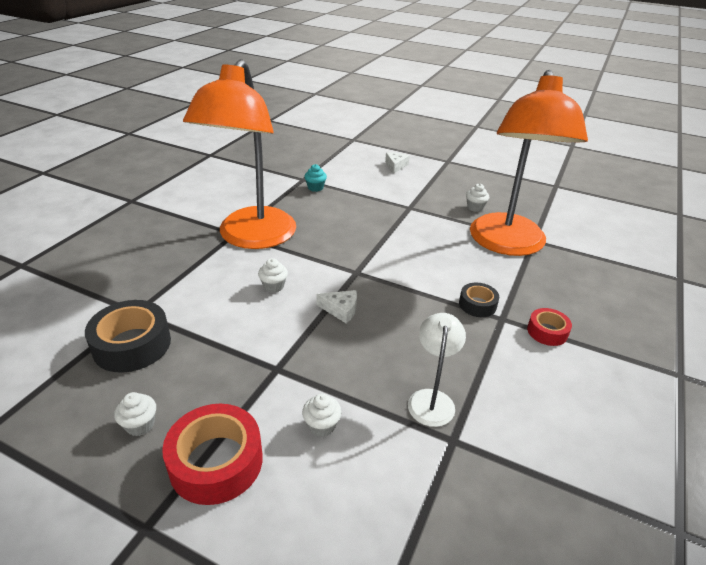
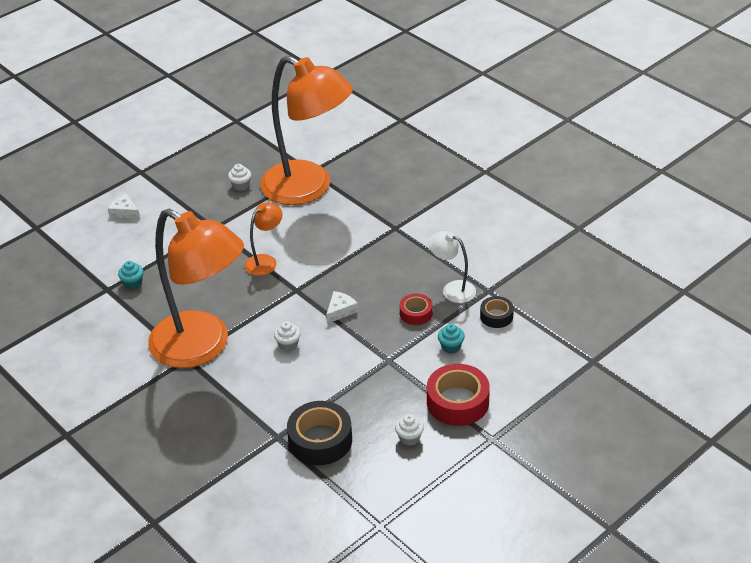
camera: 65 degrees left, 5 degrees up
white cupcake [302,394,341,437] -> turquoise cupcake [438,324,465,354]
black tape [459,283,499,317] -> black tape moved to [480,296,514,328]
red tape [527,308,572,346] -> red tape moved to [400,294,433,325]
none -> orange lamp [245,202,283,276]

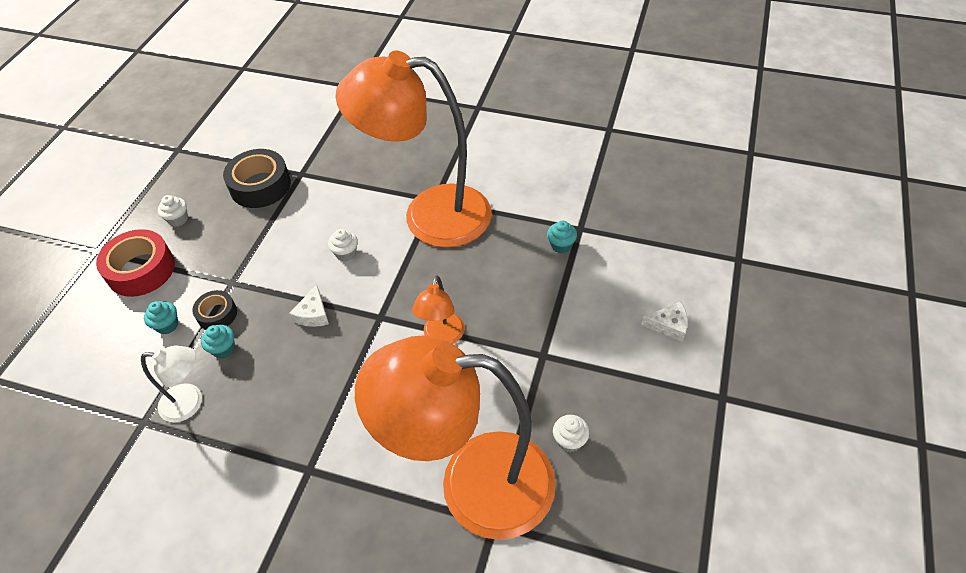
camera: 150 degrees right, 10 degrees up
red tape [400,294,433,325] -> turquoise cupcake [201,325,235,358]
black tape [480,296,514,328] -> black tape moved to [192,290,237,330]

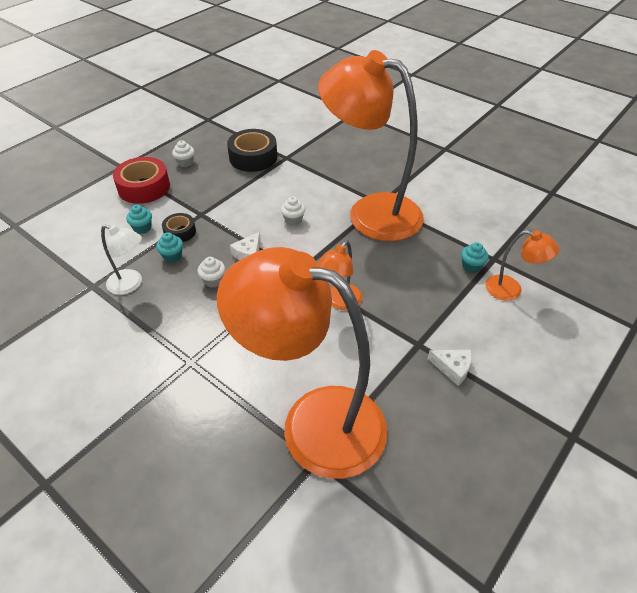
camera: 20 degrees right, 5 degrees down
white cupcake [553,415,590,452] -> white cupcake moved to [198,257,225,288]
white cheese [641,302,688,342] -> white cheese moved to [428,350,472,386]
none -> orange lamp [485,230,559,301]

